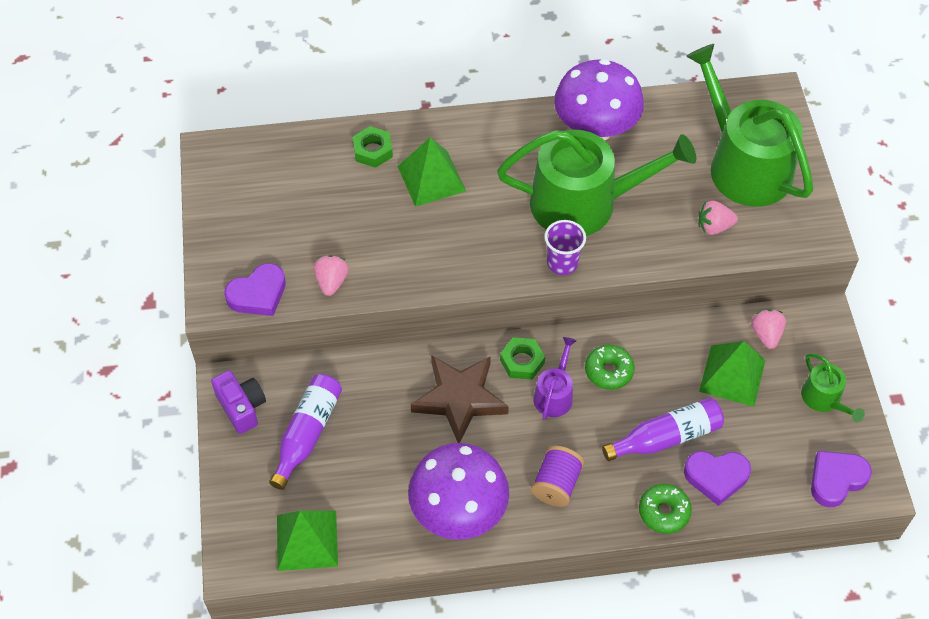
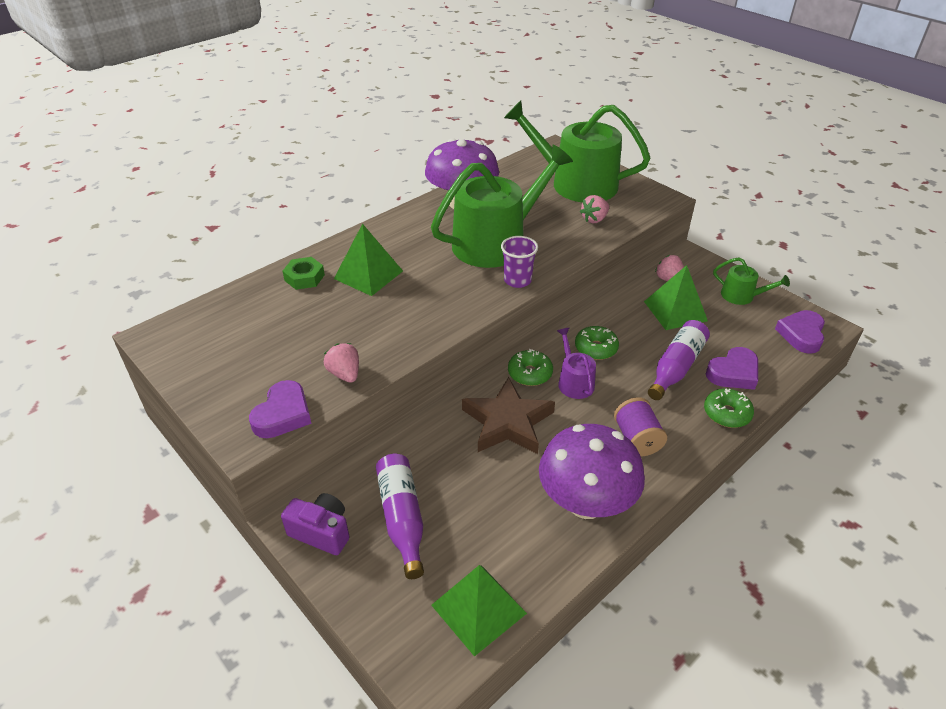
camera: 35 degrees left, 15 degrees down
green nut [500,337,545,379] -> green donut [508,349,553,386]

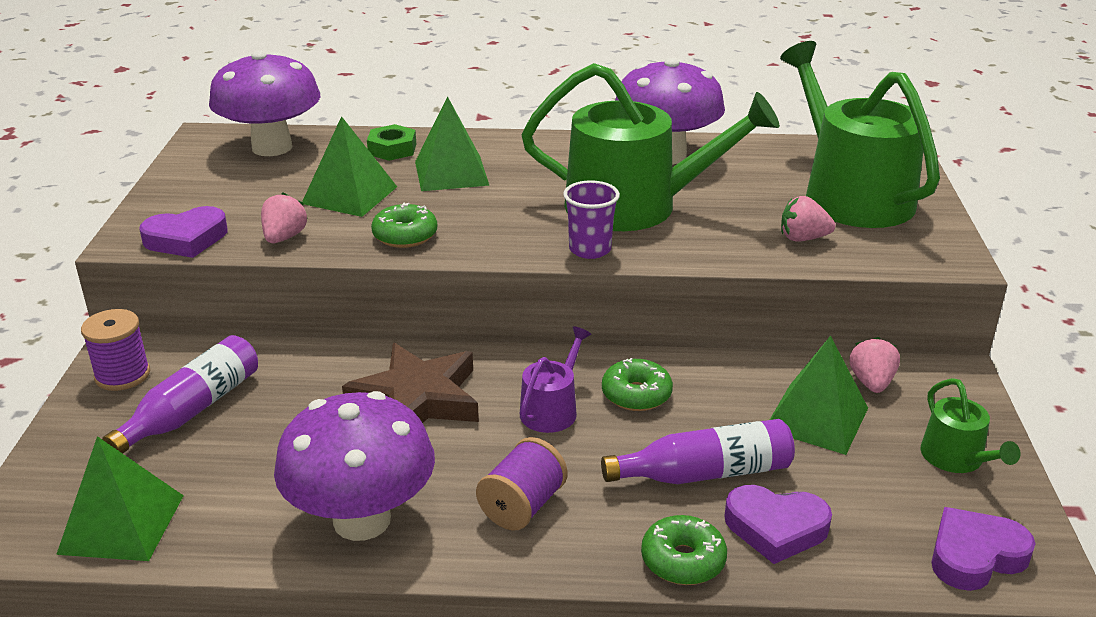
camera: 45 degrees right, 10 degrees down
purple camera [281,493,350,555] -> purple spool [81,309,150,391]
green donut [508,349,553,386] -> green donut moved to [371,202,437,248]
none -> purple mushroom [209,50,320,156]
none -> green pyramid [302,116,397,217]

